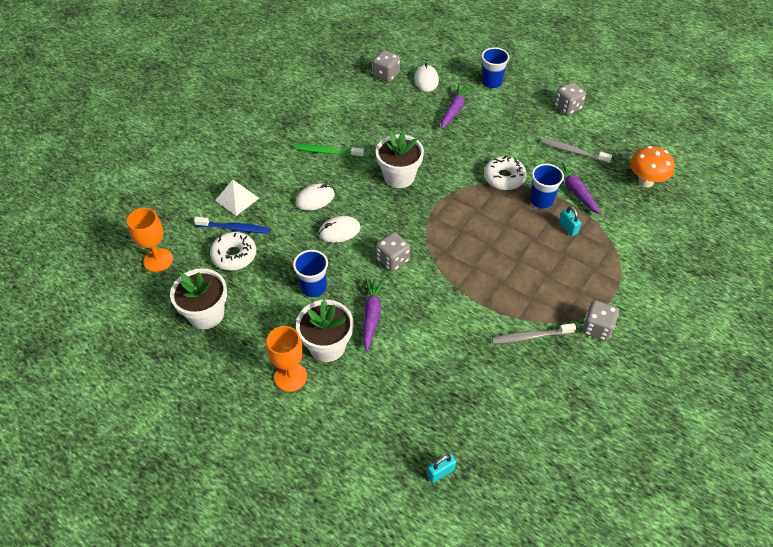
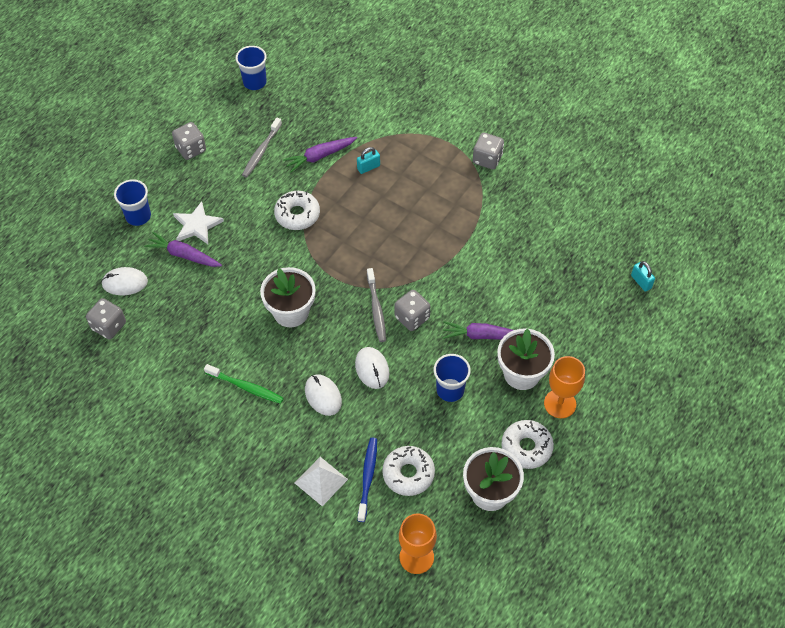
camera: 90 degrees left, 5 degrees up
green toothbrush [294,144,364,158] -> green toothbrush turned 75 degrees counterclockwise [204,364,284,404]
grey toothbrush [492,323,576,344] -> grey toothbrush moved to [367,268,386,342]
blue cup [530,164,564,208] -> blue cup moved to [235,46,267,90]
orange mushroom [630,146,674,187] -> none
none -> white star [173,201,224,244]
none -> white donut [501,420,554,469]

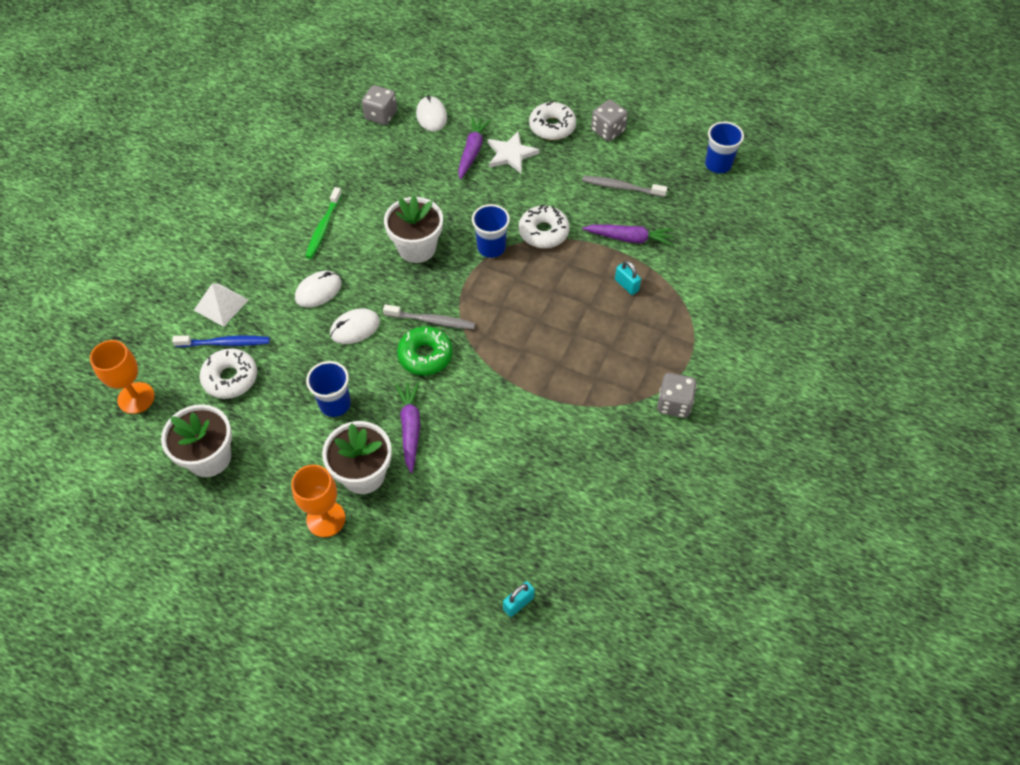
camera: 80 degrees right, 0 degrees up
blue cup [114,179,151,226] -> blue cup moved to [472,204,510,258]
purple carrot [283,137,357,172] -> purple carrot turned 135 degrees clockwise [582,225,674,246]
grey toothbrush [367,268,386,342] -> grey toothbrush turned 150 degrees counterclockwise [383,304,475,330]
grey dice [394,290,430,331] -> green donut [397,326,453,375]
white donut [501,420,554,469] -> white donut moved to [529,101,576,140]

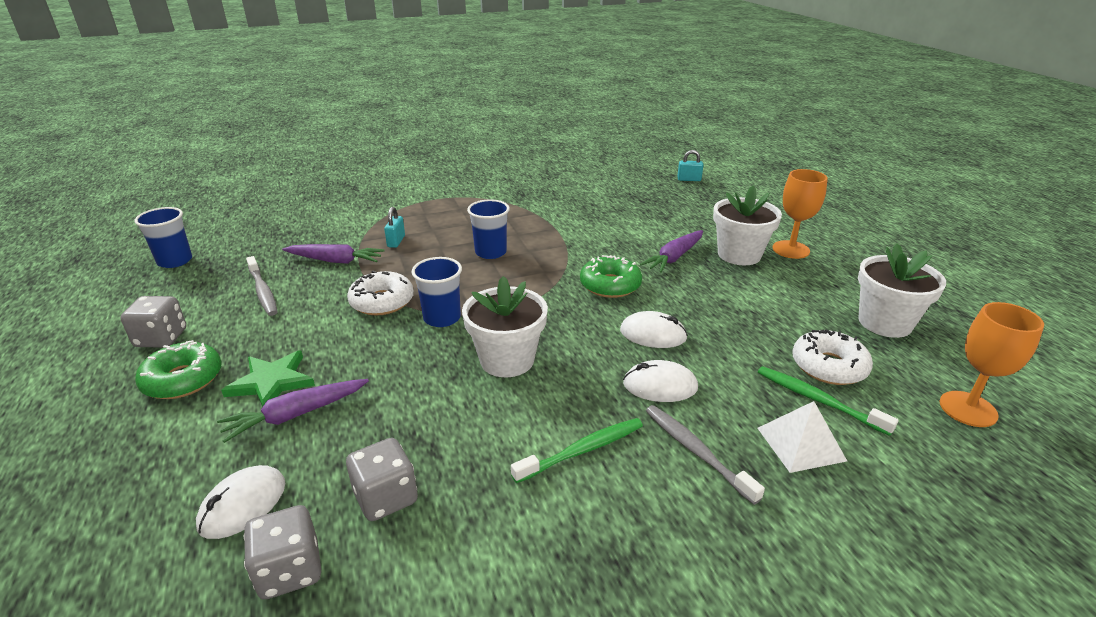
camera: 135 degrees left, 25 degrees down
blue toothbrush [172,335,270,347] -> green toothbrush [758,366,898,436]
blue cup [306,361,351,417] -> blue cup moved to [467,199,510,259]
grey toothbrush [383,304,475,330] -> grey toothbrush moved to [646,405,765,505]
white star [488,131,540,173] -> green star [221,350,315,407]
white donut [529,101,576,140] -> green donut [135,340,222,399]
purple carrot [582,225,674,246] -> purple carrot turned 135 degrees clockwise [282,244,385,264]
grey dice [657,373,697,418] -> grey dice moved to [346,438,418,521]

